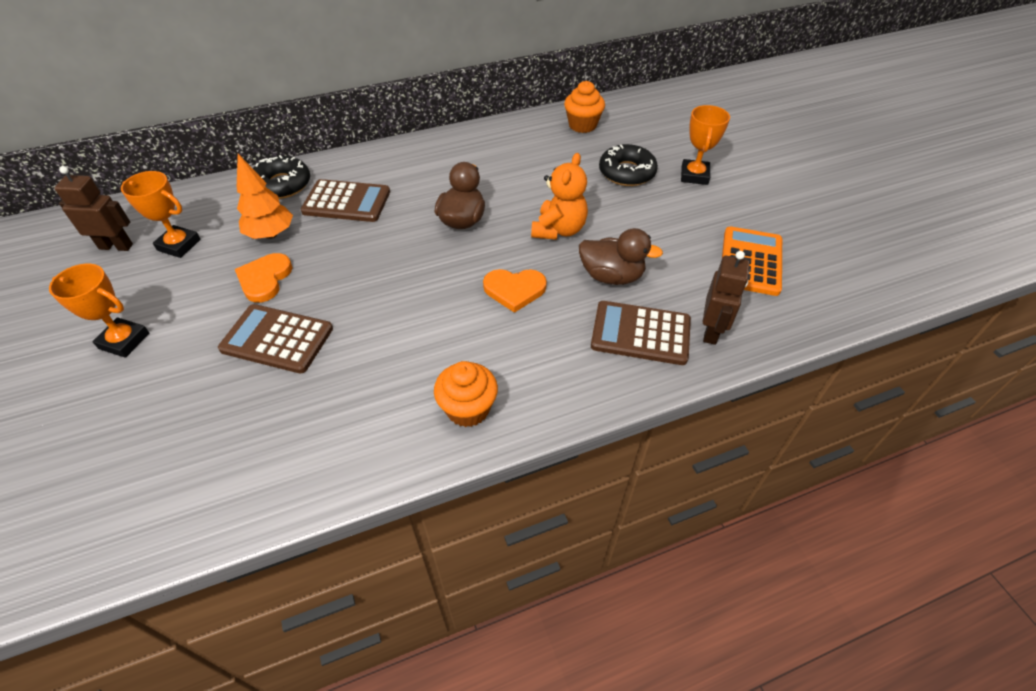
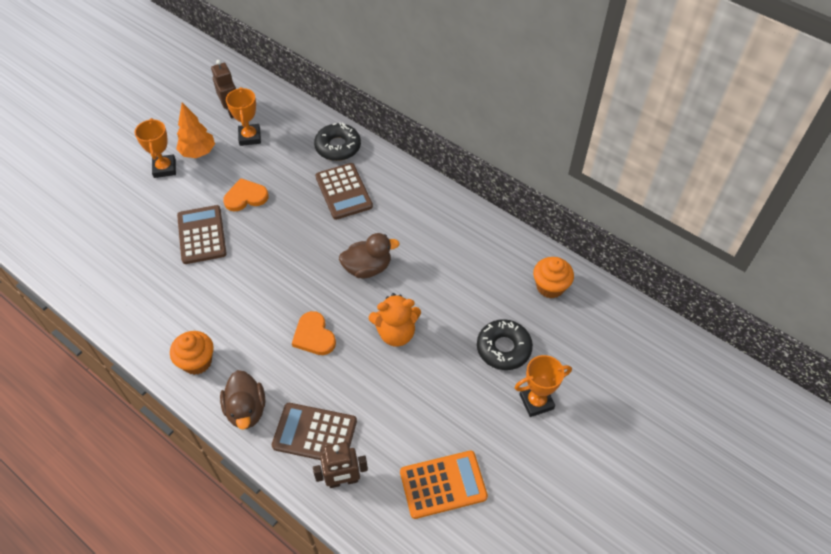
camera: 60 degrees right, 5 degrees up
orange tree [237,154,293,239] -> orange tree moved to [176,103,215,158]
brown duck [579,228,663,285] -> brown duck moved to [220,370,265,429]
brown calculator [591,301,691,365] -> brown calculator turned 60 degrees counterclockwise [272,403,357,460]

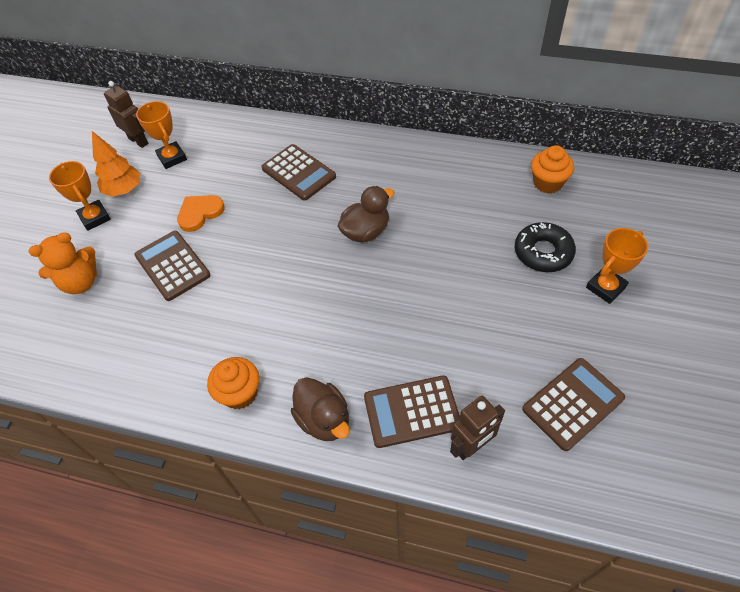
camera: 20 degrees left, 0 degrees up
orange heart [292,311,336,355] -> none
black donut [314,122,361,161] -> none
orange teddy bear [369,293,421,347] -> orange teddy bear moved to [29,232,97,294]
orange calculator [400,451,488,519] -> brown calculator [522,358,625,451]

